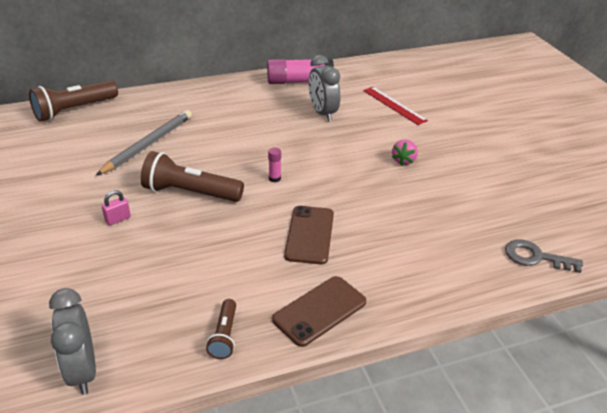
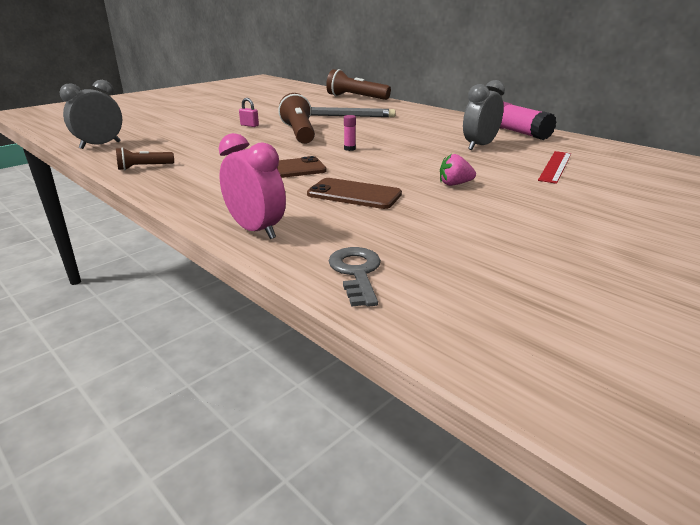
camera: 65 degrees right, 10 degrees down
brown phone [272,276,366,347] -> brown phone moved to [307,178,402,209]
none -> pink clock [219,133,286,239]

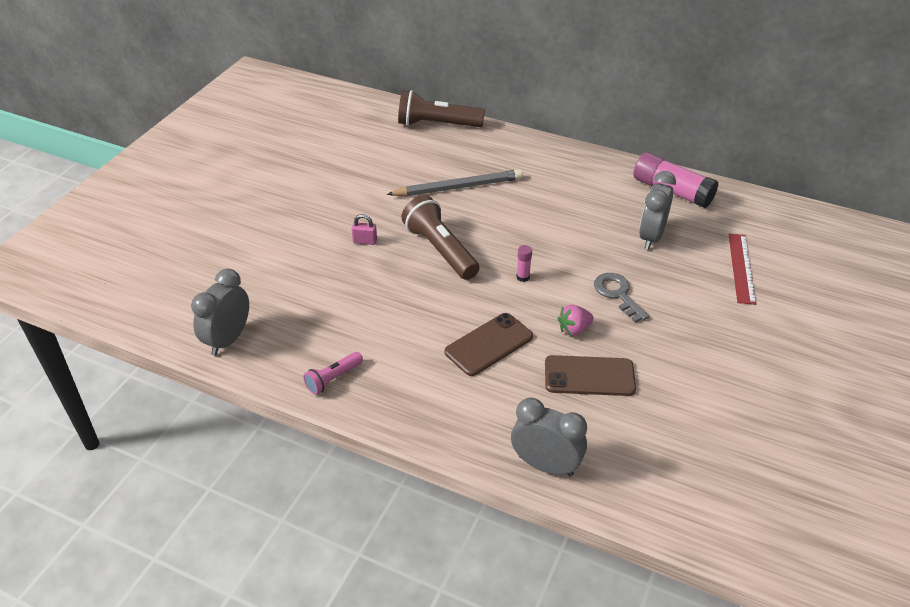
camera: 20 degrees left, 15 degrees up
brown flashlight [116,147,174,170] -> pink flashlight [303,352,363,395]
pink clock [219,133,286,239] -> grey clock [511,398,587,477]
grey key [328,247,381,307] -> grey key moved to [594,273,649,323]
pink strawberry [440,154,476,186] -> pink strawberry moved to [558,305,594,336]

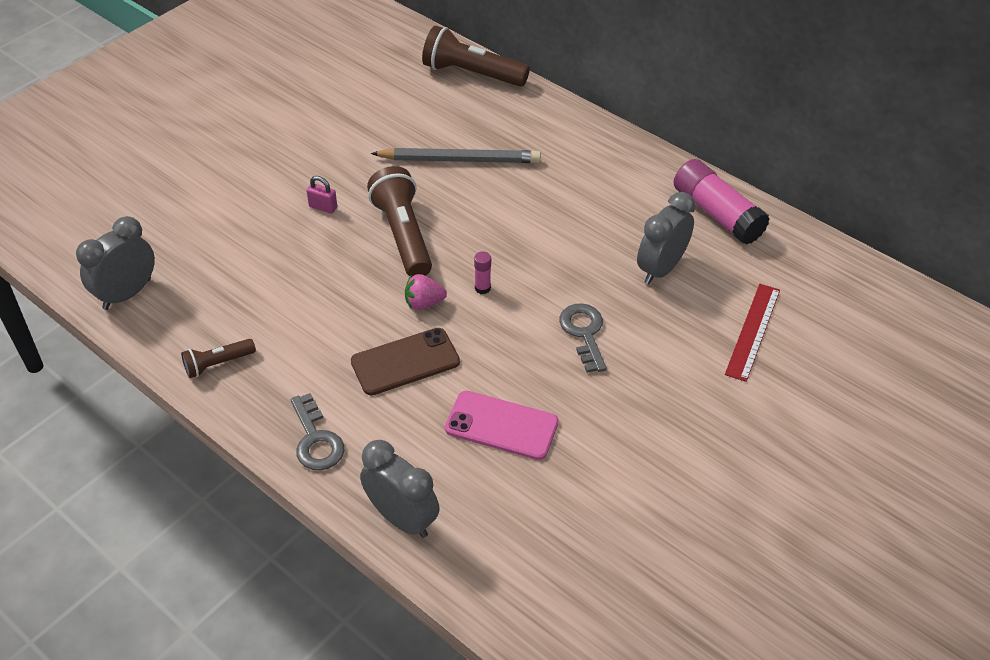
camera: 15 degrees right, 5 degrees up
pink flashlight [303,352,363,395] -> brown flashlight [181,339,256,378]
brown phone [545,355,636,396] -> pink phone [445,391,559,460]
pink strawberry [558,305,594,336] -> pink strawberry moved to [405,274,447,310]
none -> grey key [291,393,344,470]

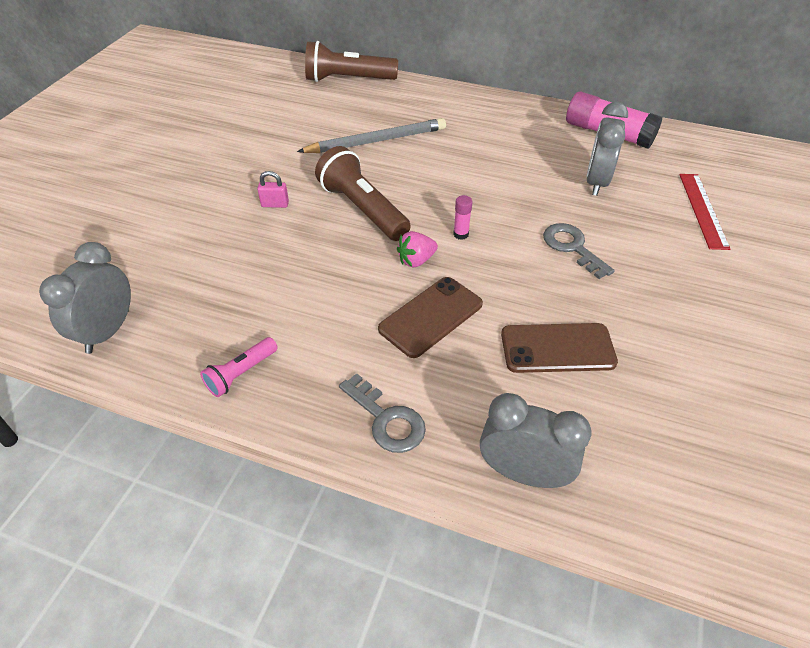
camera: 20 degrees left, 0 degrees up
brown flashlight [181,339,256,378] -> pink flashlight [200,337,278,397]
pink phone [445,391,559,460] -> brown phone [501,323,618,373]

